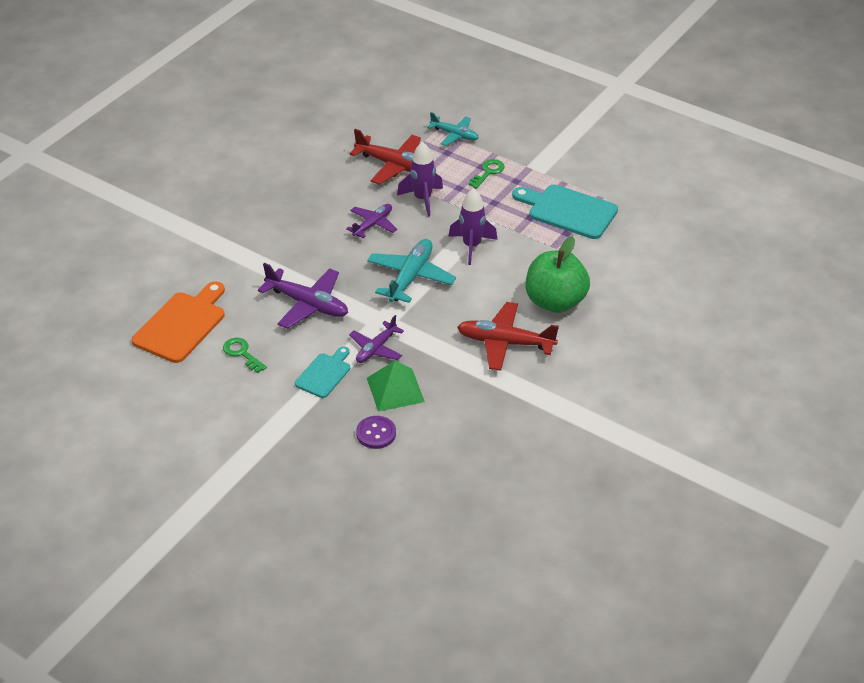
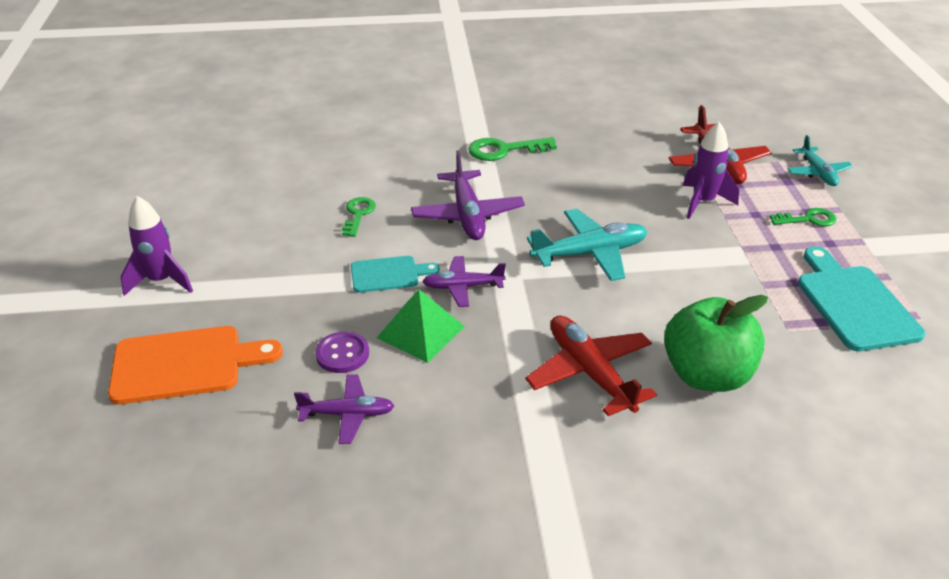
camera: 50 degrees right, 5 degrees down
orange cutting board [132,281,225,363] -> orange cutting board moved to [108,326,283,405]
purple plane [346,204,397,238] -> purple plane moved to [294,374,394,444]
purple rocket [448,188,497,265] -> purple rocket moved to [120,196,193,296]
none -> green key [468,137,557,161]

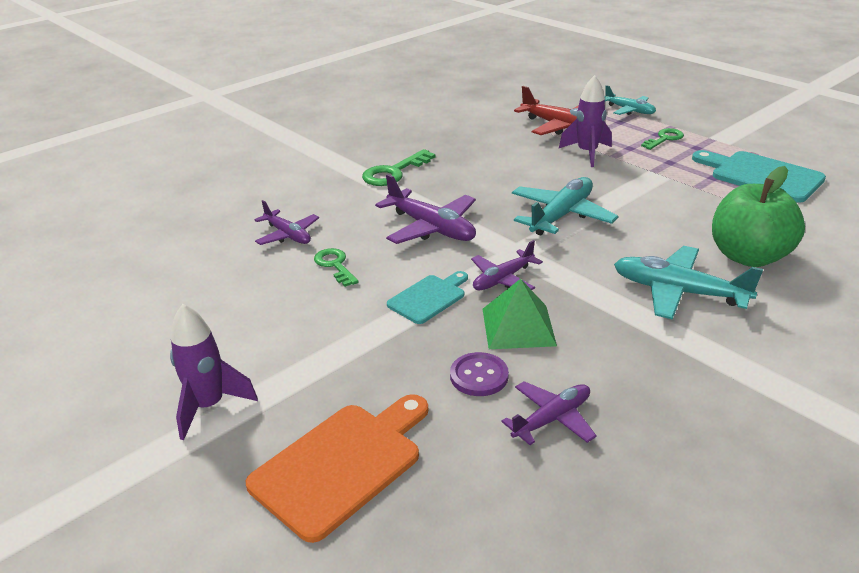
camera: 35 degrees left, 5 degrees down
red plane [525,315,657,416] -> turquoise plane [614,246,763,320]
none -> purple plane [254,200,319,245]

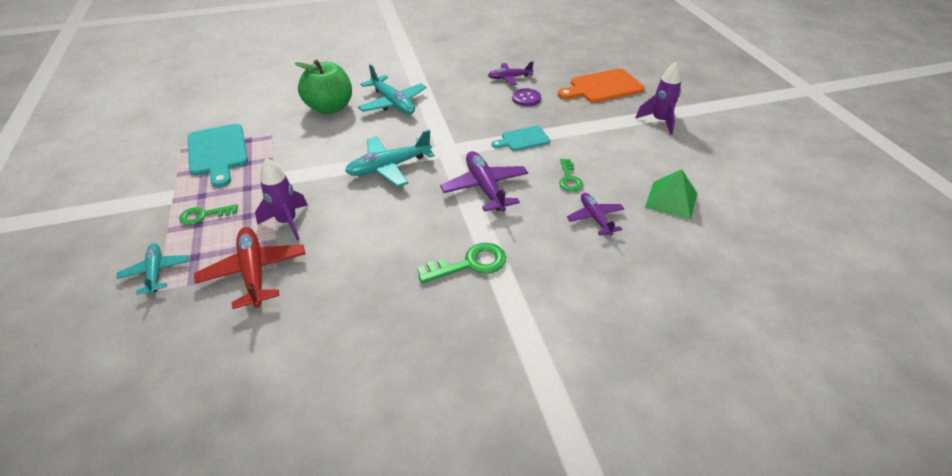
camera: 155 degrees left, 10 degrees up
purple plane [471,240,543,290] -> none
green pyramid [483,279,557,349] -> green pyramid moved to [645,169,697,220]

